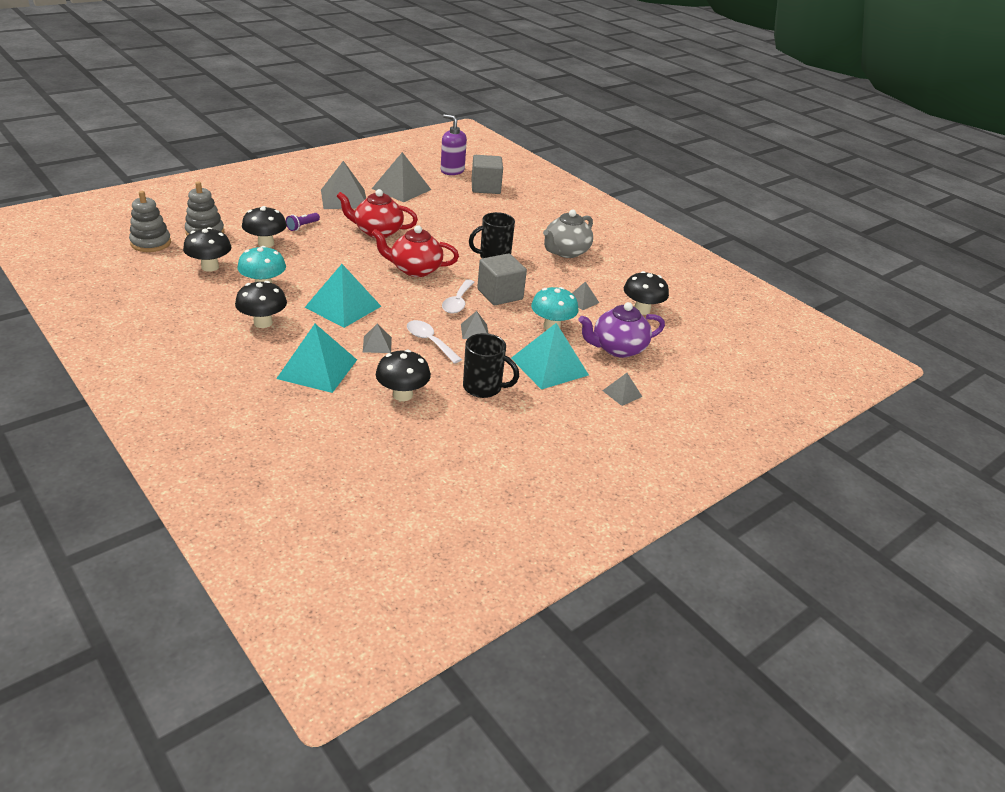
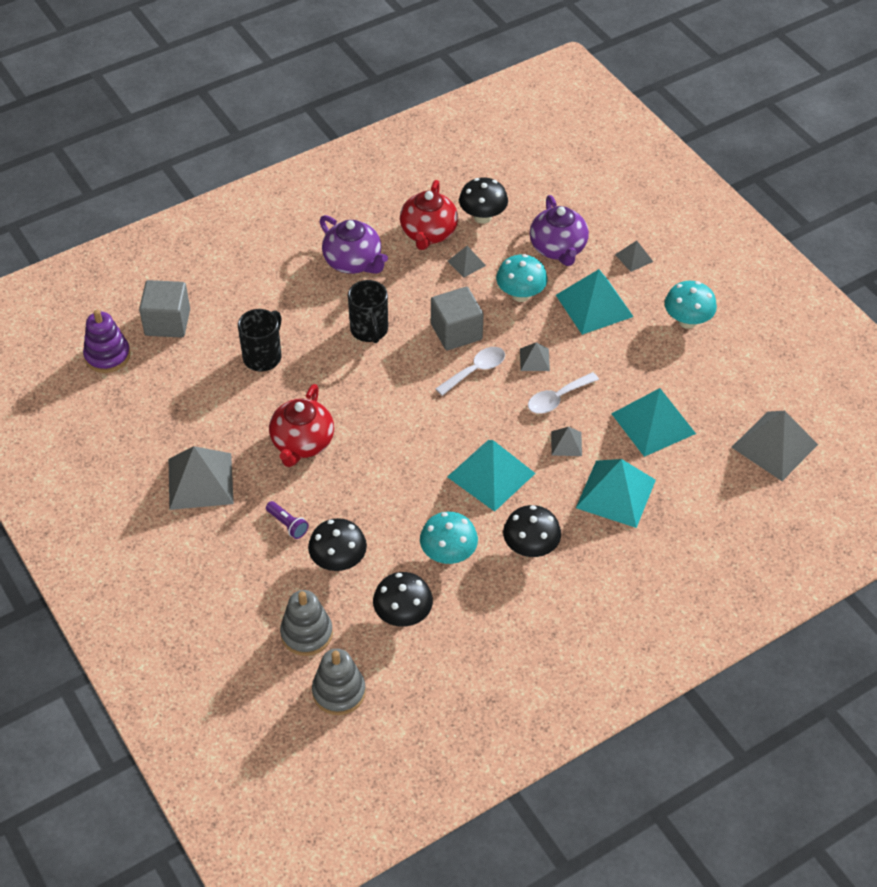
camera: 80 degrees left, 15 degrees up
grey pyramid [372,152,431,202] -> grey pyramid moved to [731,411,818,481]
red teapot [372,225,459,277] -> red teapot moved to [400,180,458,250]
black mushroom [376,350,431,401] -> turquoise pyramid [611,388,696,457]
purple soap dispenser [441,114,467,175] -> purple stacking toy [83,310,131,373]
white spoon [442,279,474,314] -> white spoon turned 60 degrees counterclockwise [435,347,505,396]
black mug [463,333,519,398] -> black mug moved to [238,309,281,372]
grey teapot [543,209,593,258] -> purple teapot [319,215,388,274]
none -> turquoise mushroom [665,281,717,329]

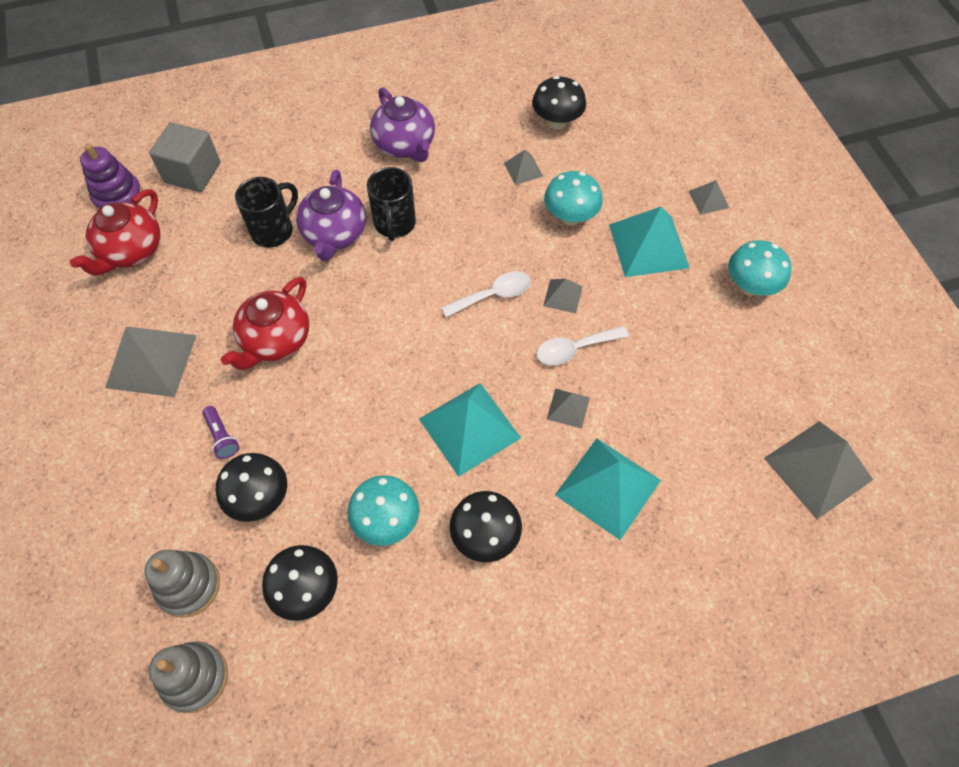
camera: 15 degrees right, 10 degrees up
red teapot [400,180,458,250] -> red teapot moved to [70,189,161,276]
grey cube [431,287,484,350] -> none
purple teapot [530,195,589,266] -> purple teapot moved to [296,170,366,261]
turquoise pyramid [611,388,696,457] -> none

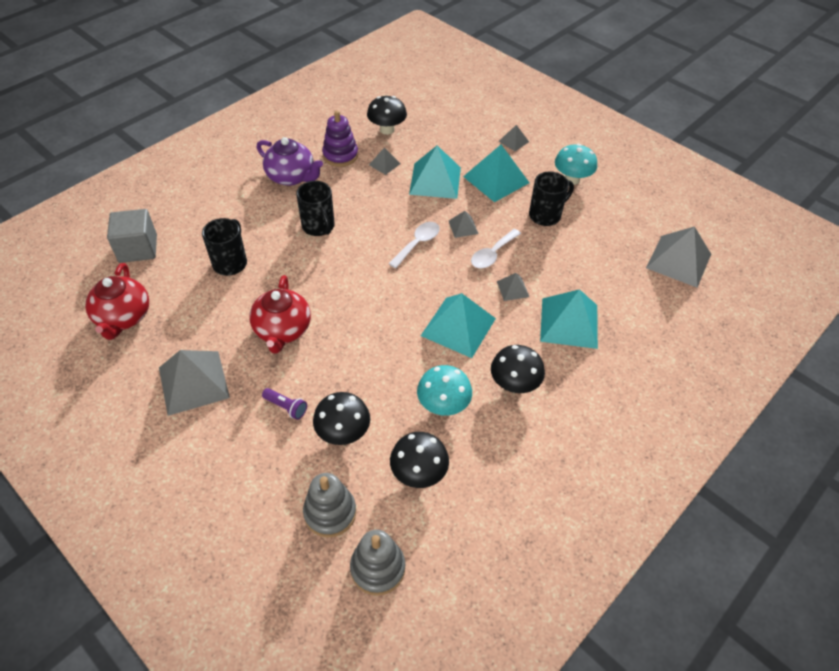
camera: 30 degrees left, 10 degrees down
purple stacking toy [80,144,143,210] -> purple stacking toy moved to [322,110,358,167]
purple teapot [296,170,366,261] -> none
turquoise mushroom [544,171,603,225] -> turquoise pyramid [409,145,461,199]
none -> black mug [529,171,574,226]

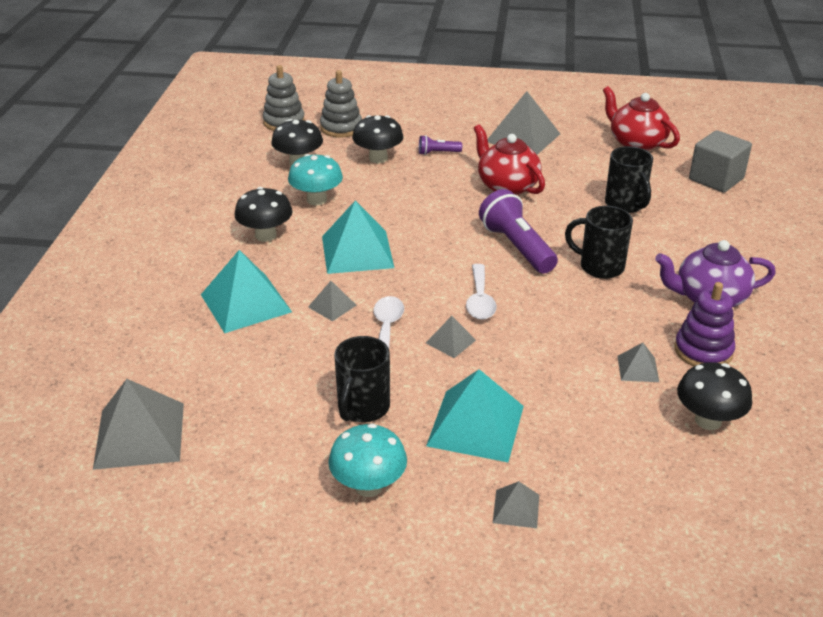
camera: 145 degrees right, 15 degrees down
turquoise pyramid [409,145,461,199] -> none
none -> purple flashlight [479,189,558,274]

